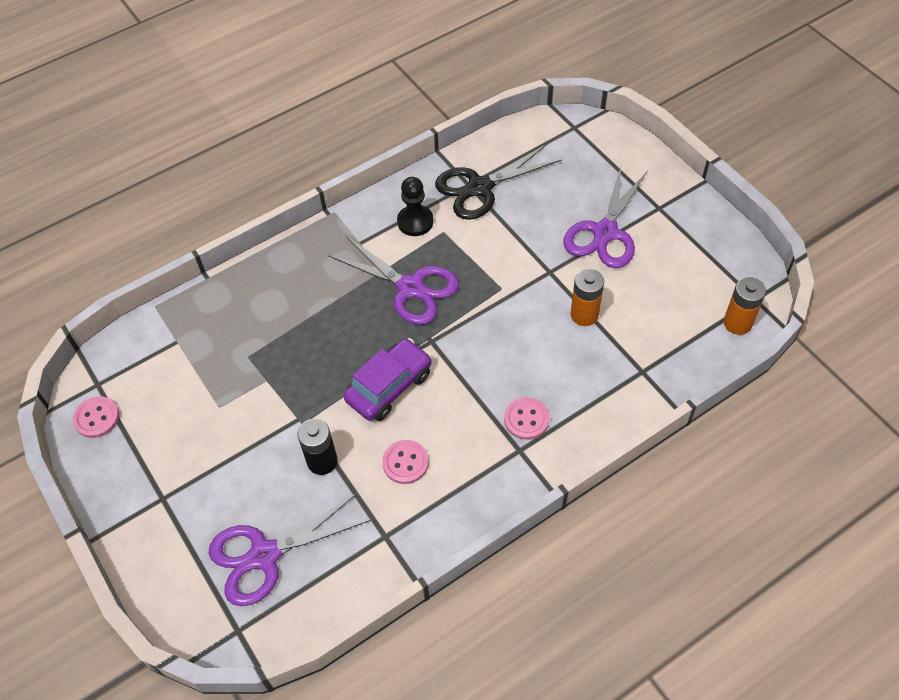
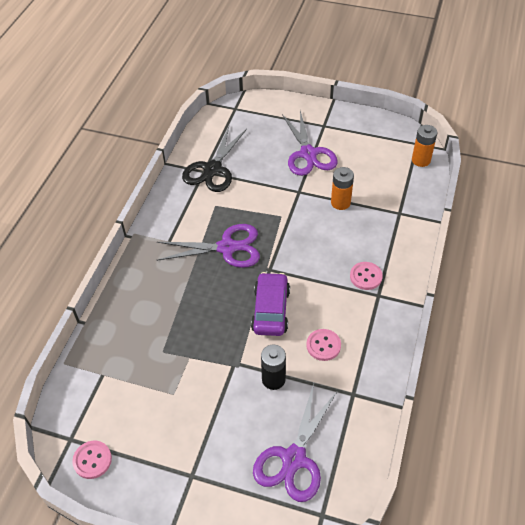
camera: 40 degrees left, 5 degrees down
black pawn [397,177,434,236] -> none

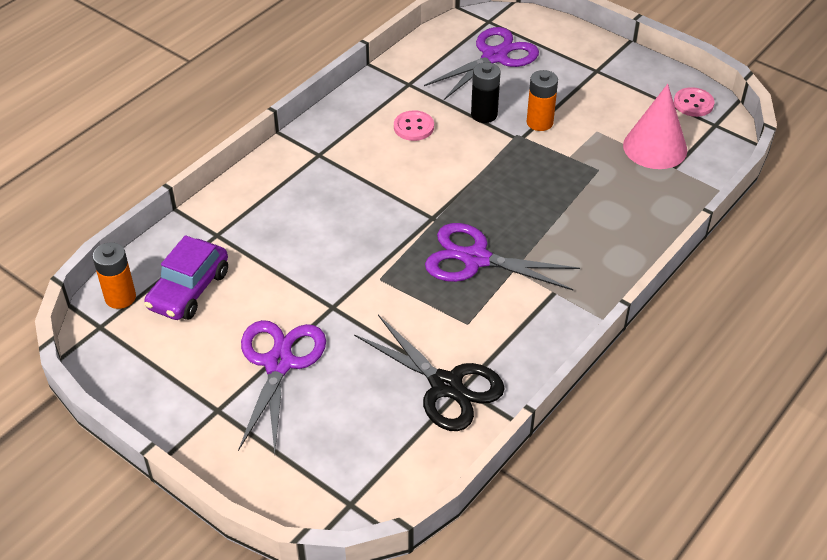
camera: 160 degrees left, 5 degrees down
black scissors [182,126,247,192] -> black scissors turned 90 degrees clockwise [354,315,505,431]
purple car [251,272,290,336] -> purple car moved to [144,235,228,320]
orange battery [331,167,354,210] -> orange battery moved to [527,70,558,131]
pink button [350,262,383,290] -> none
none -> pink cone [623,84,687,169]

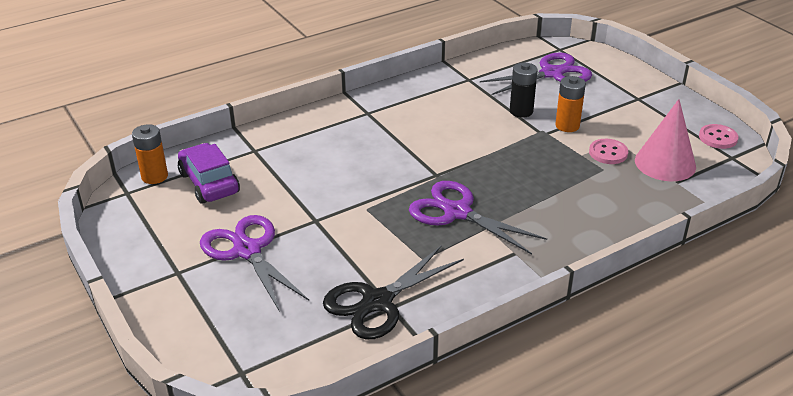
camera: 20 degrees right, 10 degrees down
purple car [144,235,228,320] -> purple car turned 105 degrees clockwise [178,143,240,204]
purple scissors [238,320,326,453] -> purple scissors turned 60 degrees counterclockwise [200,215,309,312]
black scissors [354,315,505,431] -> black scissors turned 75 degrees clockwise [323,245,464,339]
pink button [394,110,434,141] -> pink button moved to [589,139,628,164]

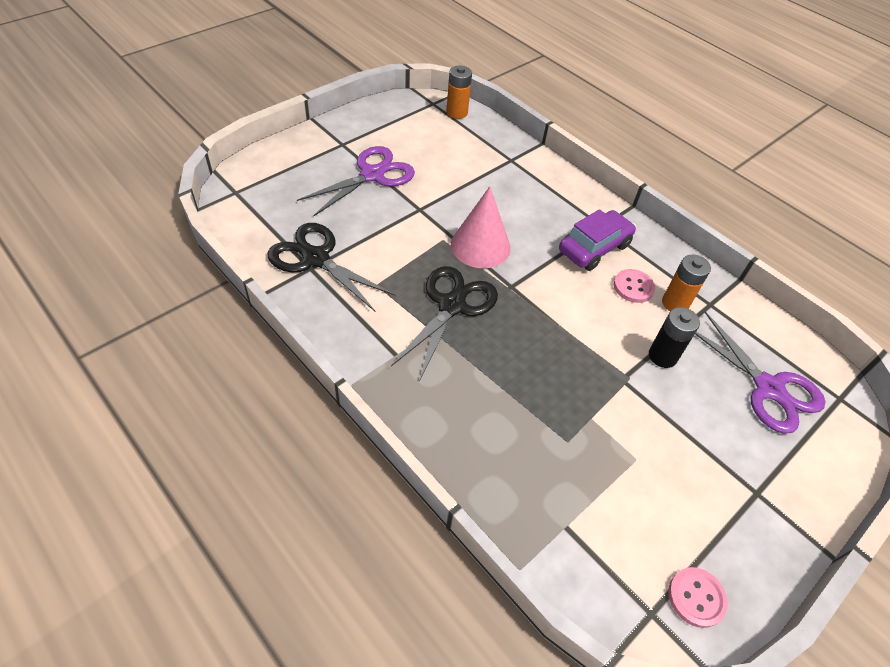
camera: 75 degrees right, 15 degrees up
purple car [178,143,240,204] -> purple car moved to [559,209,636,271]
purple scissors [409,181,547,255] -> black scissors [391,266,498,379]
orange battery [555,76,586,132] -> orange battery moved to [662,255,711,311]
pink button [589,139,628,164] -> pink button moved to [614,269,655,303]
pink cone [635,99,696,181] -> pink cone moved to [451,186,511,268]

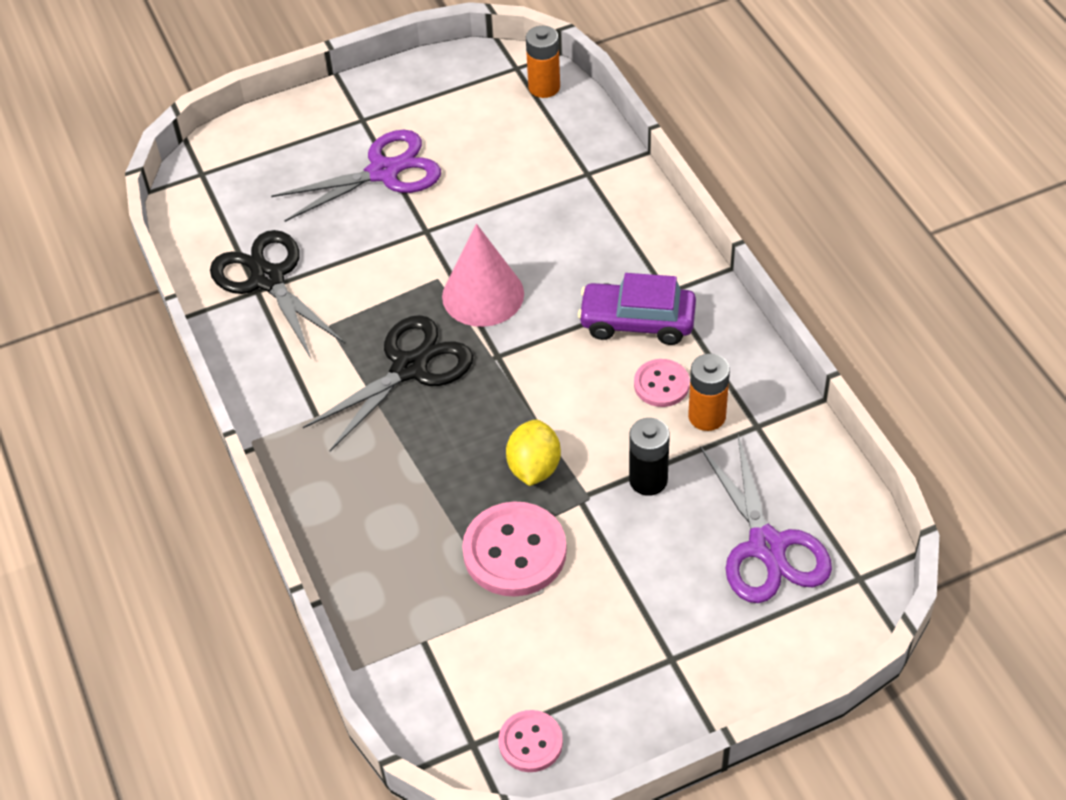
camera: 25 degrees right, 0 degrees up
purple car [559,209,636,271] -> purple car turned 150 degrees counterclockwise [578,273,696,345]
none -> pink button [462,501,567,597]
none -> yellow lemon [506,420,561,486]

